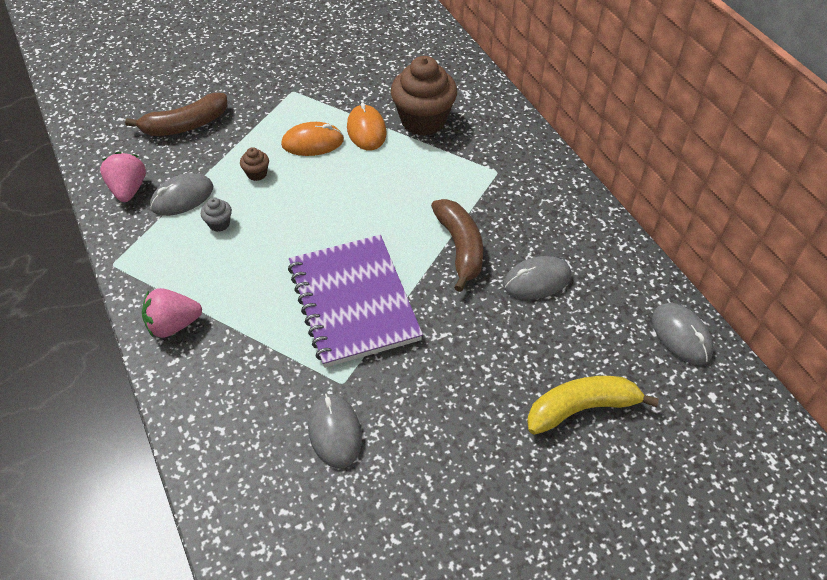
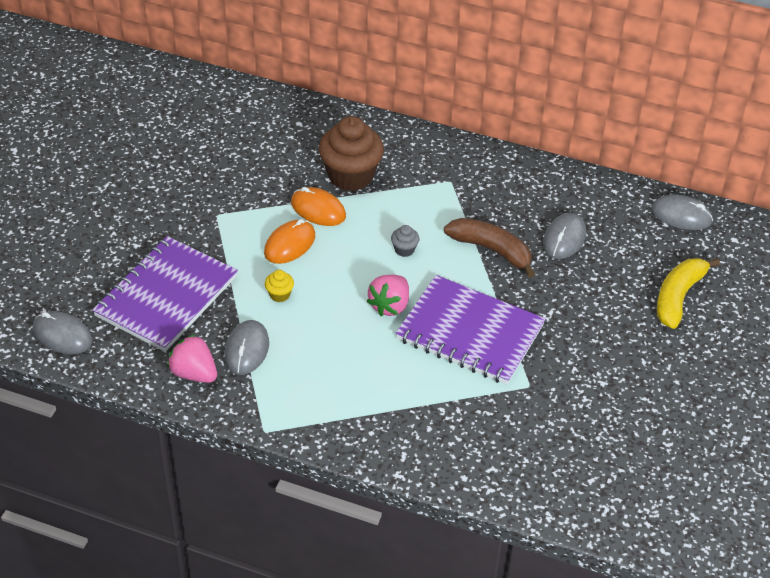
camera: 45 degrees left, 5 degrees down
brown banana [125,93,228,136] -> purple notebook [92,236,238,352]
pink strawberry [142,288,202,338] -> pink strawberry moved to [367,275,409,316]
grey cupcake [201,197,232,232] -> grey cupcake moved to [391,225,420,257]
brown cupcake [240,147,269,181] -> yellow cupcake [265,270,294,302]
grey mouse [308,394,362,468] -> grey mouse moved to [32,311,93,354]

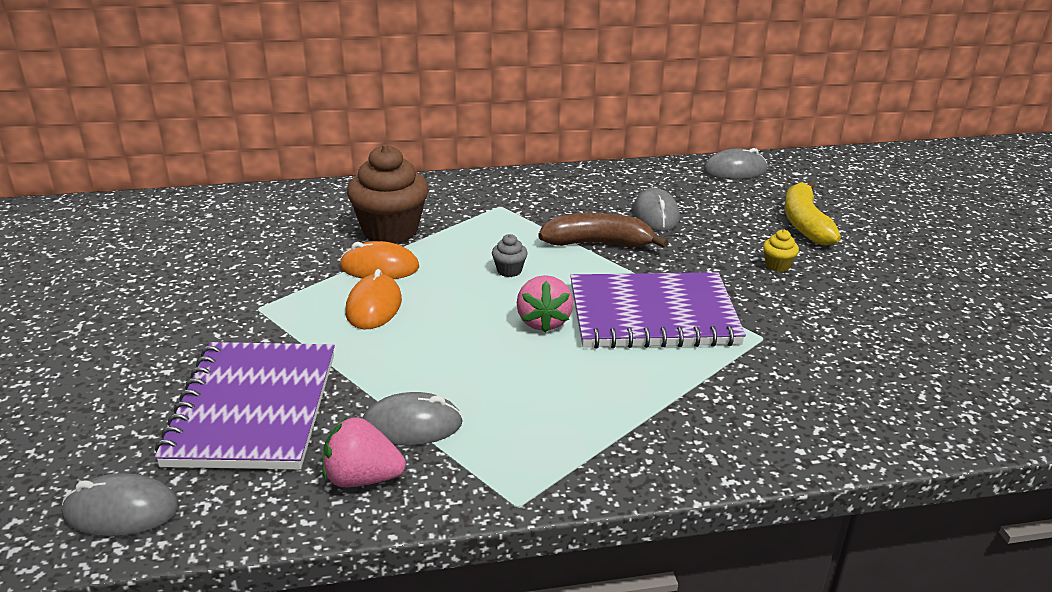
camera: 30 degrees left, 15 degrees down
grey mouse [224,320,269,375] -> grey mouse turned 75 degrees counterclockwise [362,392,463,445]
yellow cupcake [265,270,294,302] -> yellow cupcake moved to [763,229,799,272]

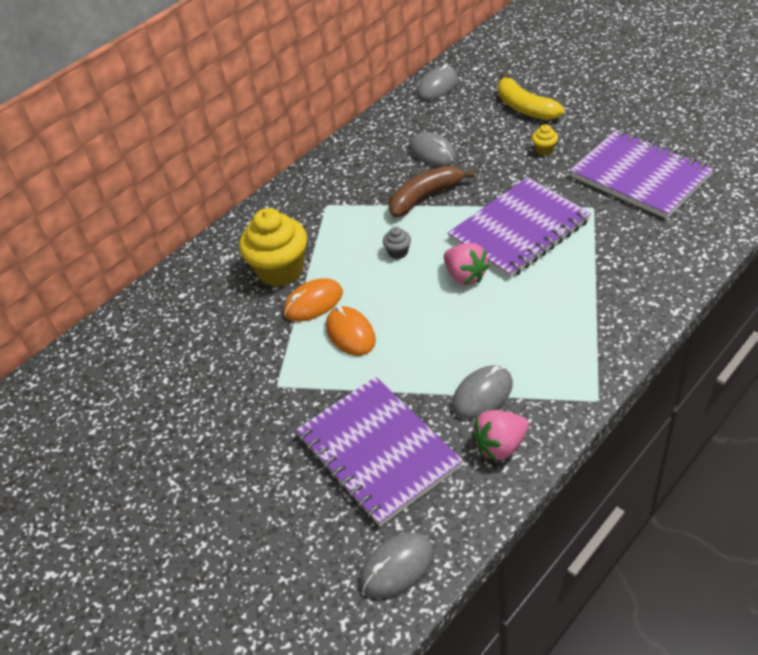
camera: 30 degrees left, 15 degrees up
brown cupcake [347,145,429,244] -> yellow cupcake [239,208,307,287]
none -> purple notebook [570,130,713,219]

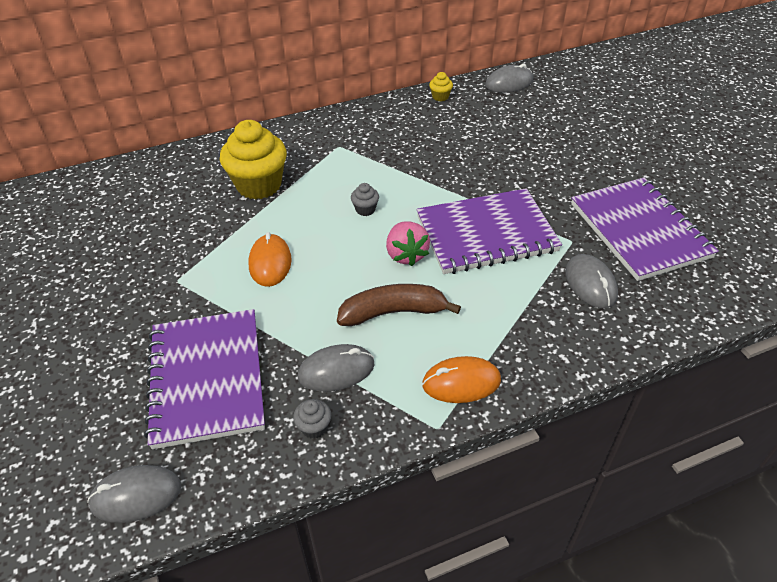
camera: 20 degrees right, 0 degrees up
orange mouse [284,278,343,322] -> orange mouse moved to [422,356,501,403]
brown banana [389,166,475,217] -> brown banana moved to [337,284,461,326]
grey mouse [409,132,456,166] -> grey mouse moved to [565,254,618,308]
pink strawberry [472,410,529,461] -> grey cupcake [293,399,331,439]
yellow banana [498,73,564,120] -> none
yellow cupcake [532,124,558,156] -> yellow cupcake moved to [429,72,453,102]

